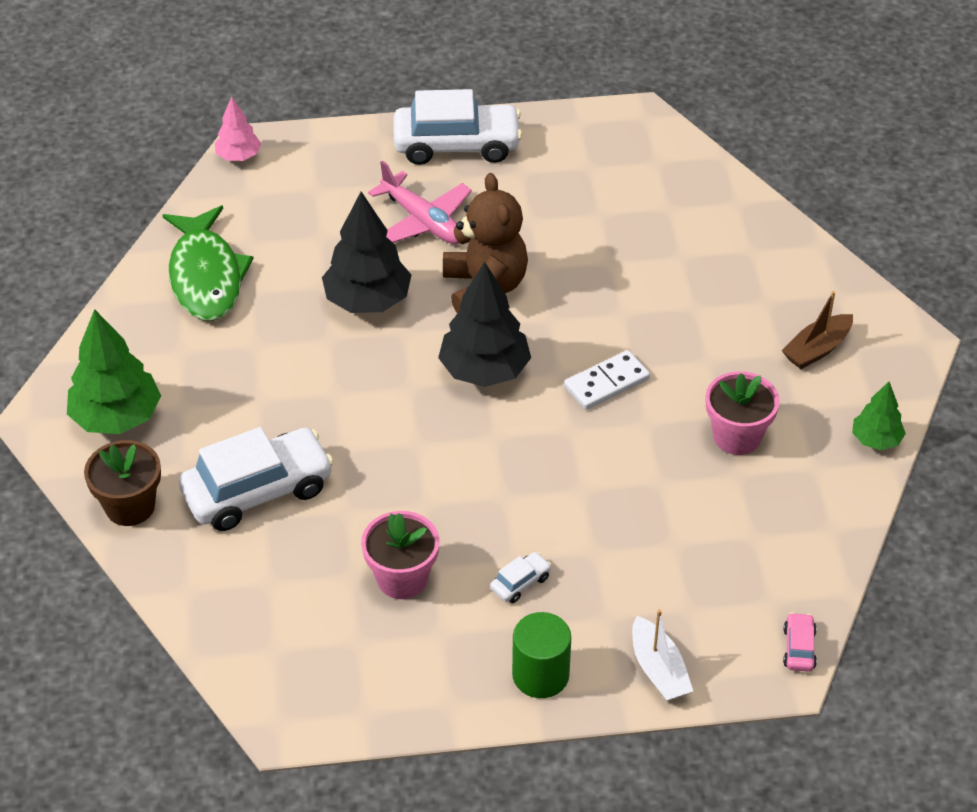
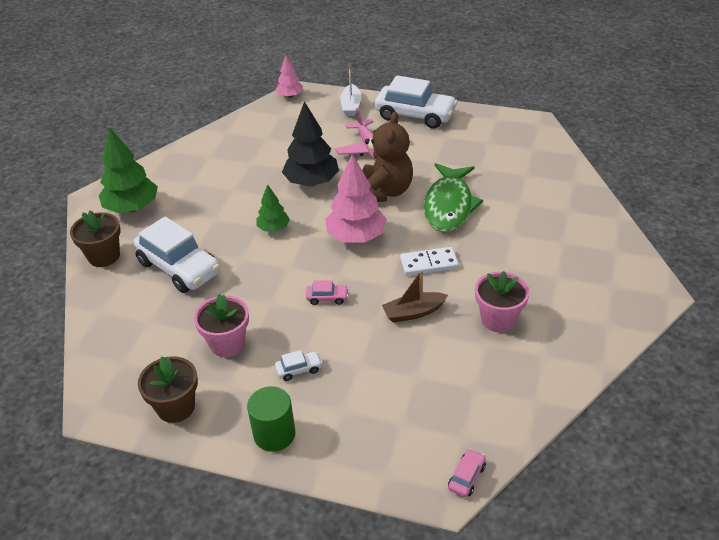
camera: 25 degrees right, 5 degrees down
green fish [162,206,254,321] -> green fish moved to [424,163,483,232]
white car [179,427,334,531] -> white car turned 45 degrees clockwise [133,216,220,293]
black tree [438,262,531,387] -> pink tree [325,154,387,243]
white boat [632,609,693,701] -> white boat moved to [340,66,361,116]
brown boat [782,291,853,369] -> brown boat moved to [382,270,448,323]
green tree [852,381,906,450] -> green tree moved to [256,184,290,232]
none -> brown flower pot [138,356,198,423]
none -> pink car [306,280,349,305]

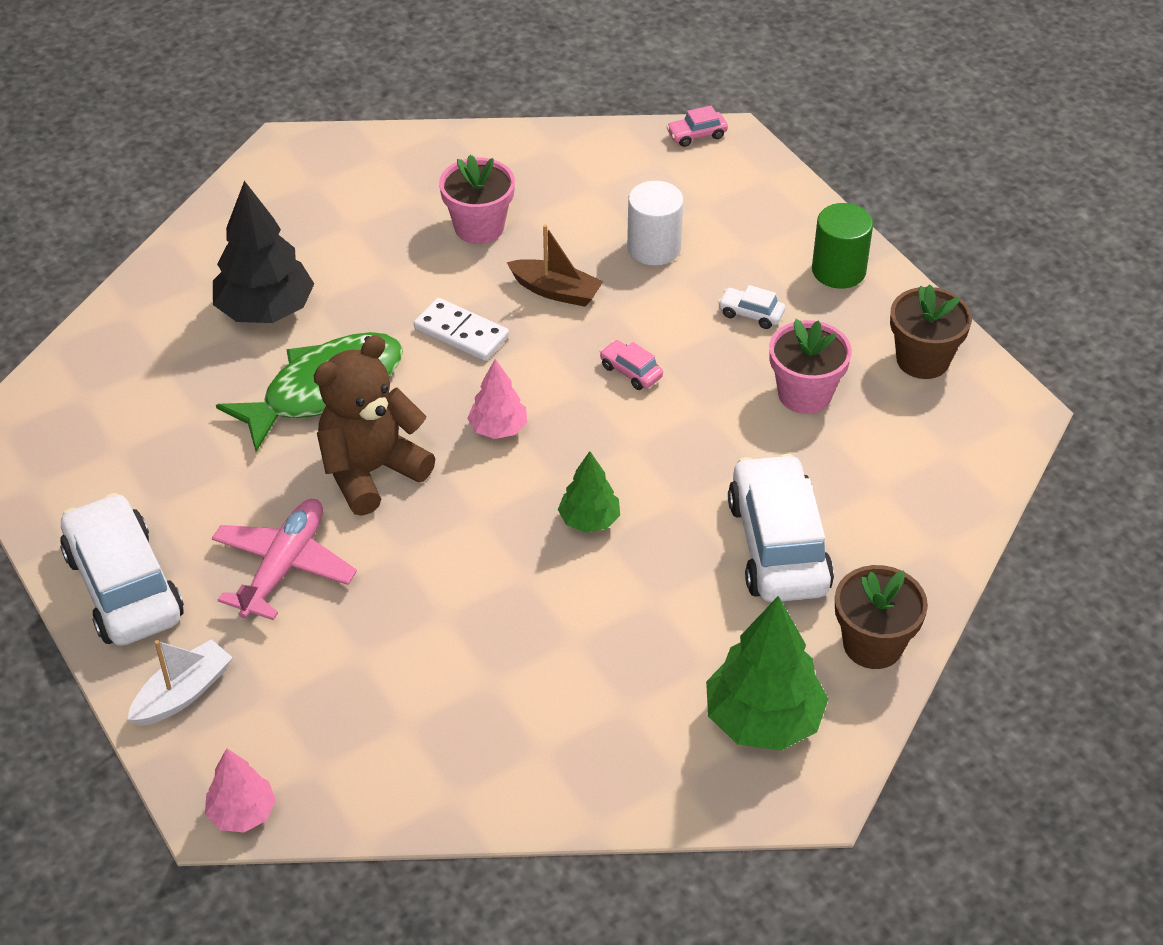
camera: 140 degrees left, 5 degrees up
black tree [282,101,339,186] -> black tree moved to [213,181,314,323]
pink tree [325,154,387,243] -> pink tree [467,359,527,439], size x0.56
none -> white cylinder [627,181,684,266]

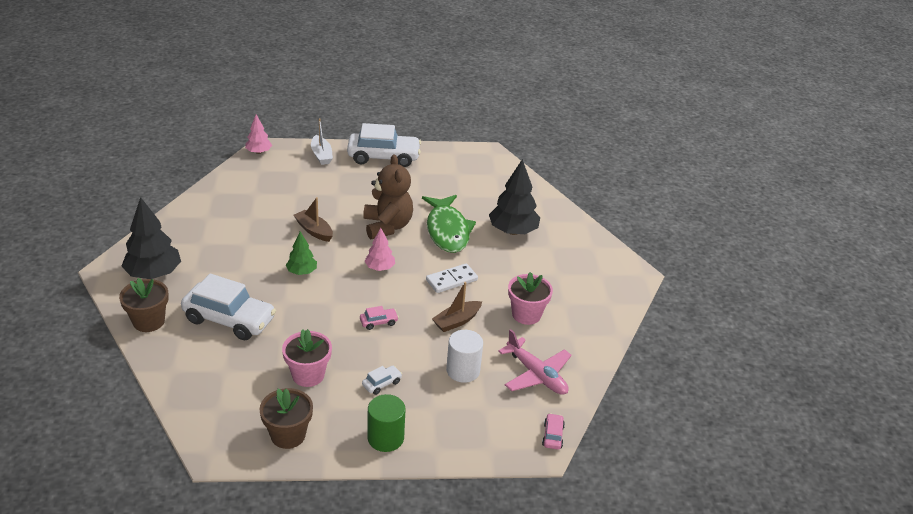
camera: 115 degrees right, 10 degrees down
pink plane [212,499,357,620] -> pink plane moved to [498,329,572,395]
green tree [706,596,828,751] -> black tree [121,197,181,279]
none -> brown boat [293,197,333,242]

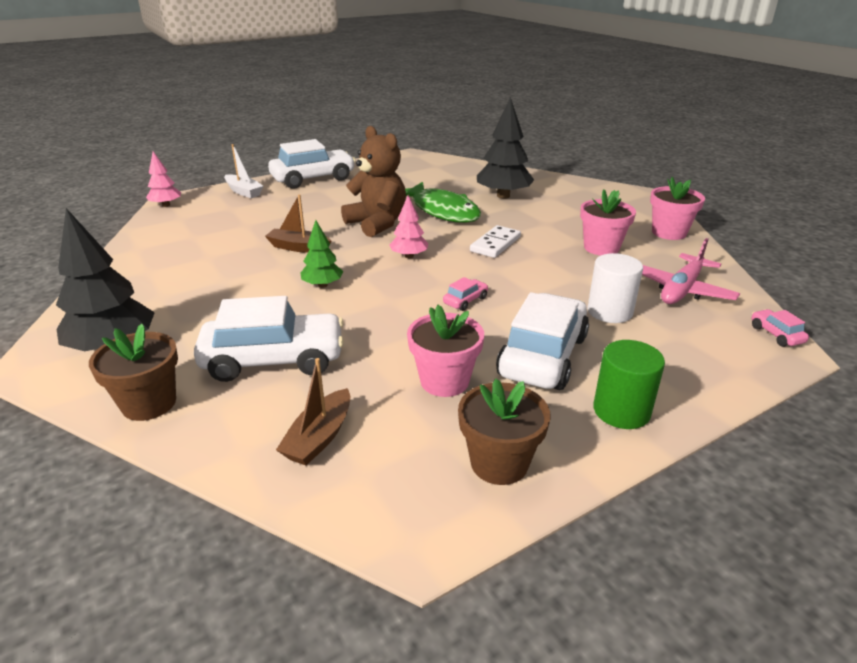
camera: 25 degrees left, 5 degrees down
white car [362,366,402,395] -> white car [496,292,589,390], size x2.40
brown boat [432,282,482,332] -> brown boat moved to [276,358,350,465]
pink plane [498,329,572,395] -> pink plane turned 105 degrees clockwise [642,238,740,304]
none -> pink flower pot [650,177,705,240]

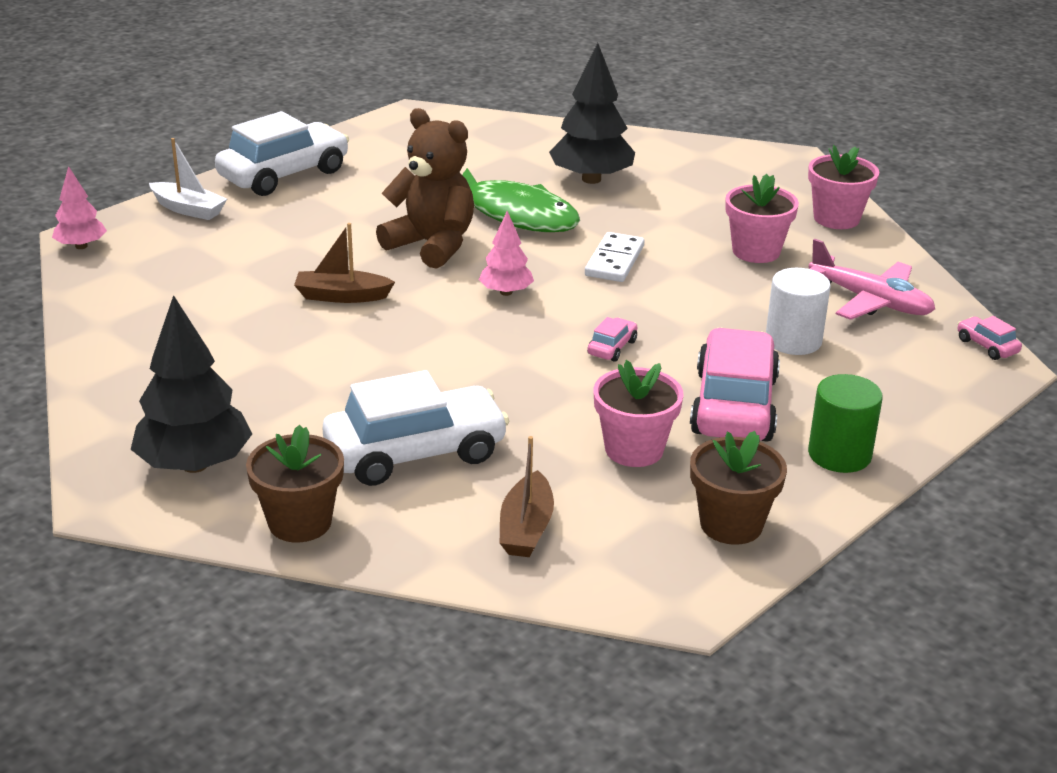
camera: 15 degrees left, 0 degrees up
green tree [301,220,343,288] -> none
white car [496,292,589,390] -> pink car [690,328,780,442]
pink plane [642,238,740,304] -> pink plane turned 75 degrees counterclockwise [809,239,935,320]

